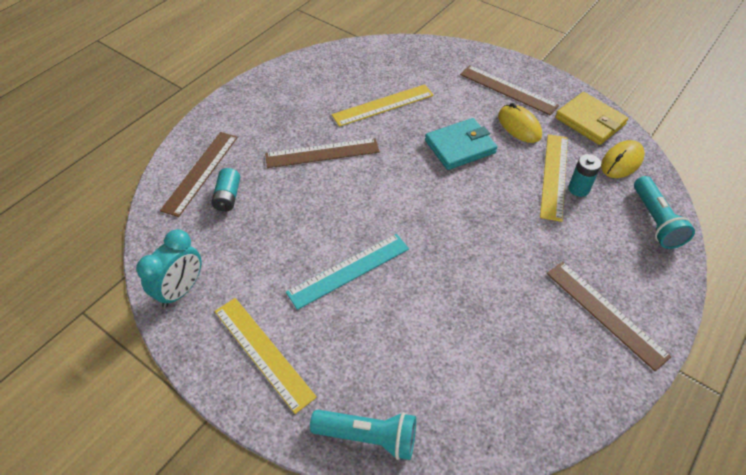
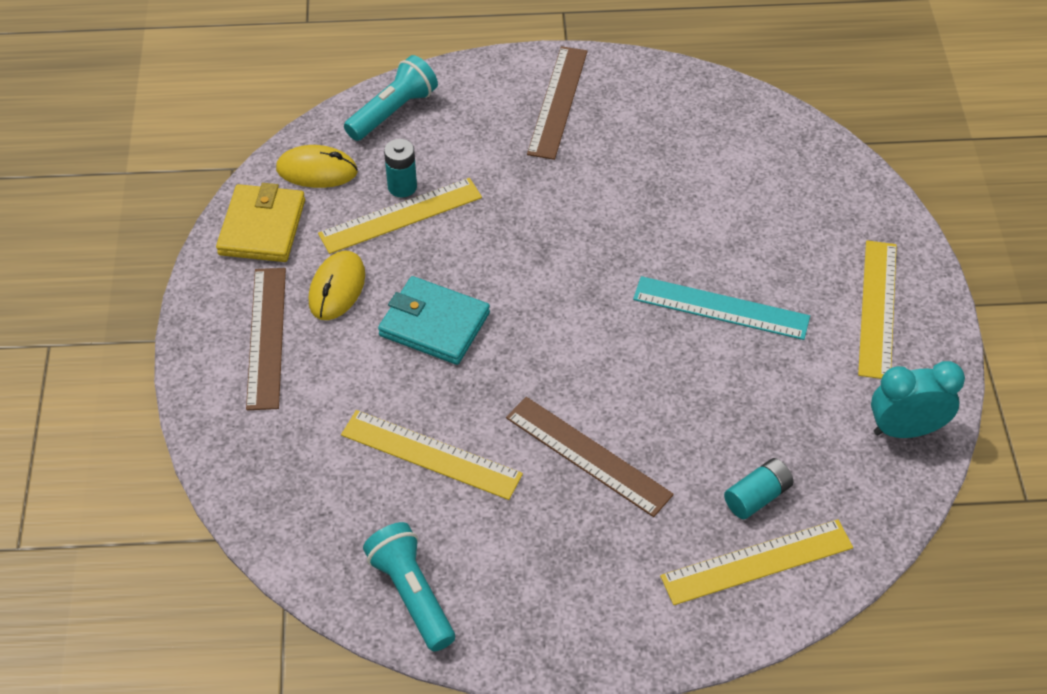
camera: 130 degrees left, 0 degrees up
brown ruler [160,132,238,217] -> yellow ruler [660,519,853,605]
turquoise flashlight [310,410,416,460] -> turquoise flashlight moved to [363,522,455,651]

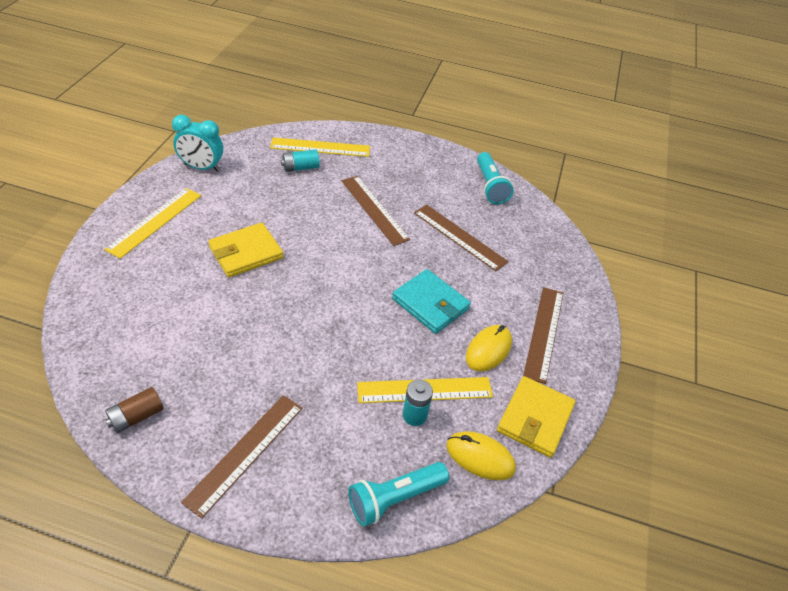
camera: 165 degrees left, 5 degrees down
yellow ruler [341,410,523,500] -> brown ruler [414,205,509,271]
turquoise ruler [633,276,810,340] -> yellow wallet [208,223,283,277]
none -> brown battery [105,387,164,433]

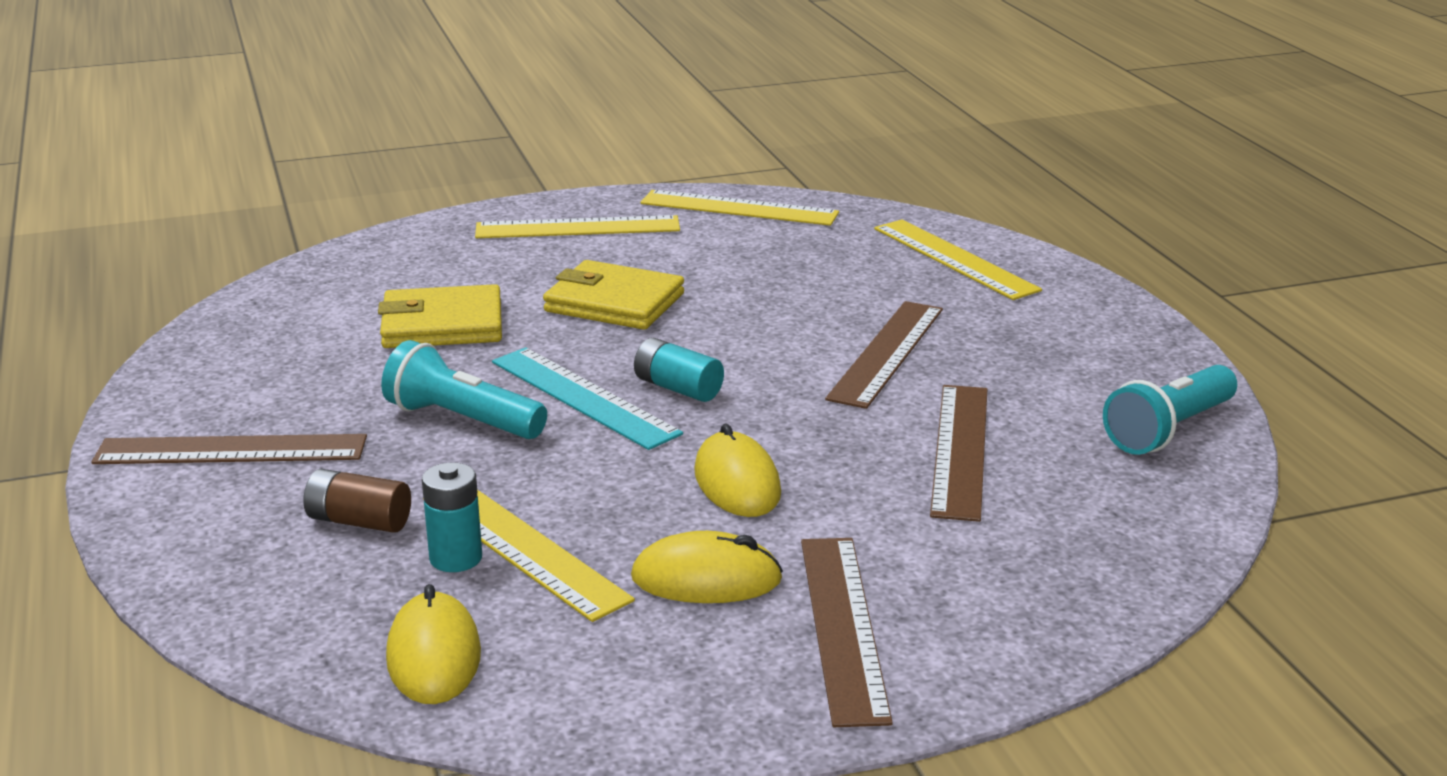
camera: 60 degrees right, 20 degrees down
brown battery [105,387,164,433] -> brown battery moved to [304,469,411,533]
turquoise clock [172,115,223,172] -> yellow ruler [640,190,839,226]
turquoise battery [281,149,320,172] -> turquoise battery moved to [634,338,724,402]
turquoise flashlight [348,462,449,527] -> turquoise flashlight moved to [381,340,547,439]
turquoise wallet [392,269,471,334] -> yellow mouse [694,424,781,517]
yellow wallet [497,376,576,458] -> yellow wallet moved to [378,284,502,348]
brown ruler [523,287,563,384] -> brown ruler turned 75 degrees counterclockwise [801,538,893,727]
none -> turquoise ruler [492,347,683,450]

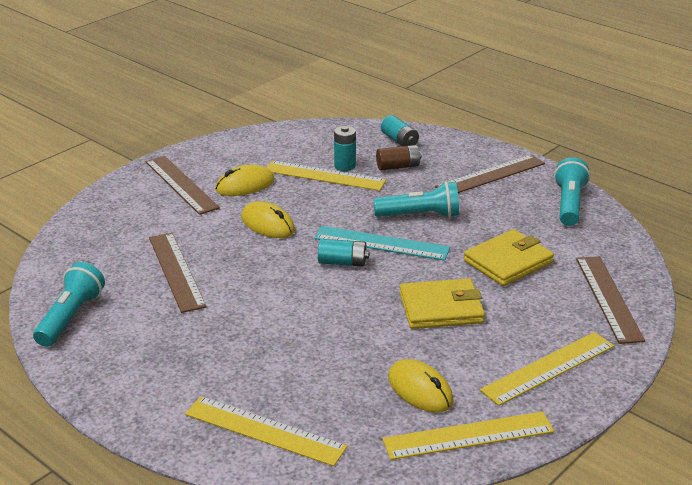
camera: 150 degrees right, 5 degrees up
yellow mouse [386,584,481,704] -> yellow mouse moved to [388,359,454,413]
brown ruler [825,301,943,409] -> brown ruler moved to [576,256,645,344]
none -> turquoise battery [381,115,419,146]
none -> turquoise flashlight [554,157,590,226]

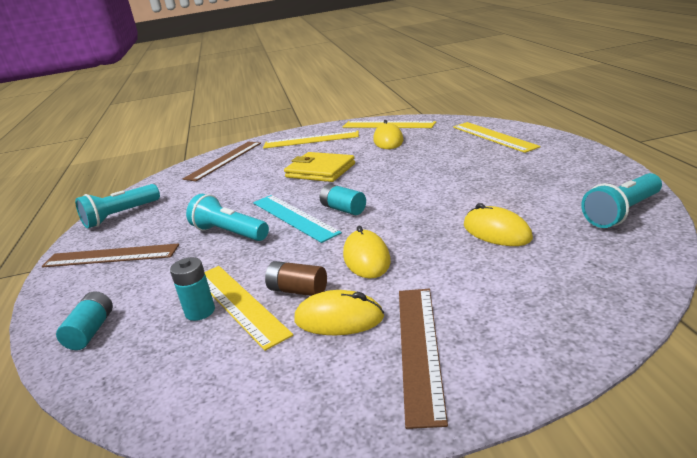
camera: 140 degrees left, 5 degrees down
brown ruler [149,233,207,313] -> yellow mouse [464,203,533,246]
brown battery [376,145,421,171] -> brown battery moved to [265,261,327,296]
yellow wallet [464,229,554,286] -> none

